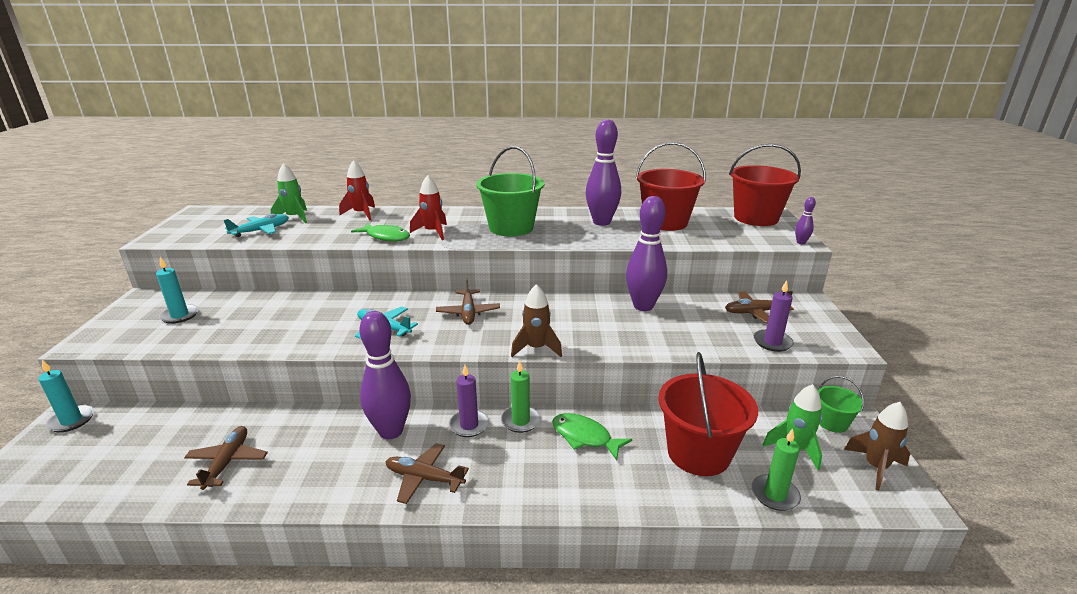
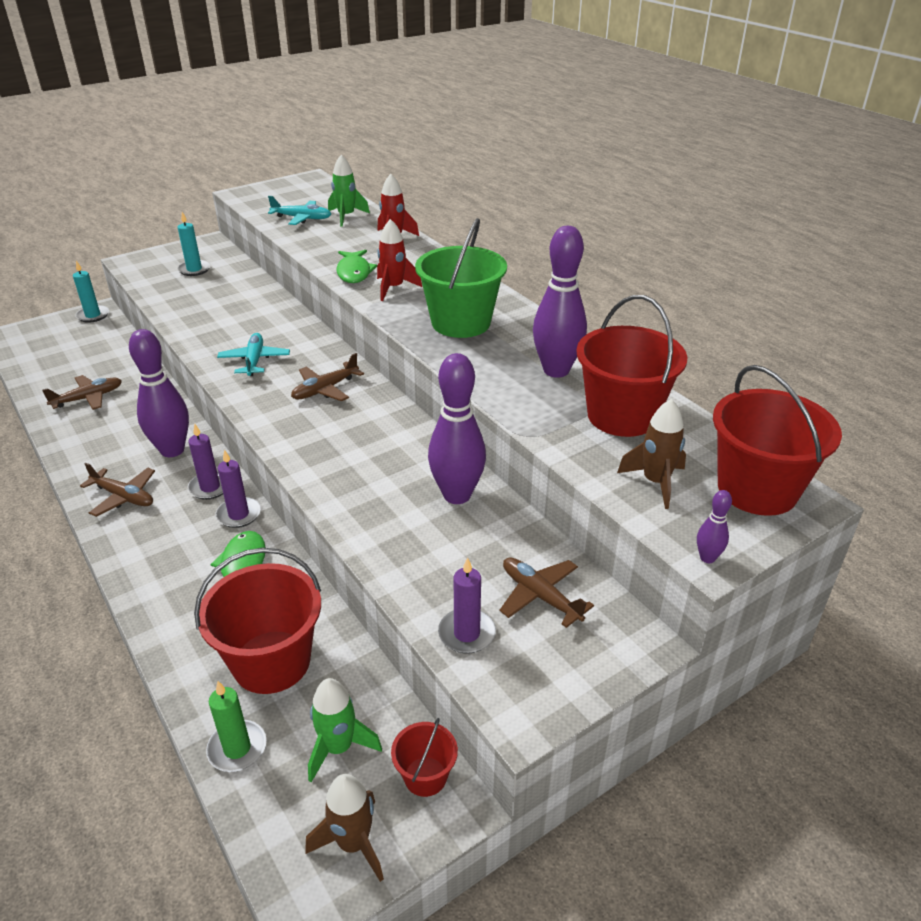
camera: 55 degrees right, 10 degrees up
brown plane [385,443,469,504] -> brown plane turned 135 degrees clockwise [80,463,155,517]
green candle [501,360,541,433] -> purple candle [215,450,261,528]
brown rocket [511,284,562,357] -> brown rocket moved to [617,399,686,509]
green bucket [817,376,864,433] -> red bucket [391,718,458,797]

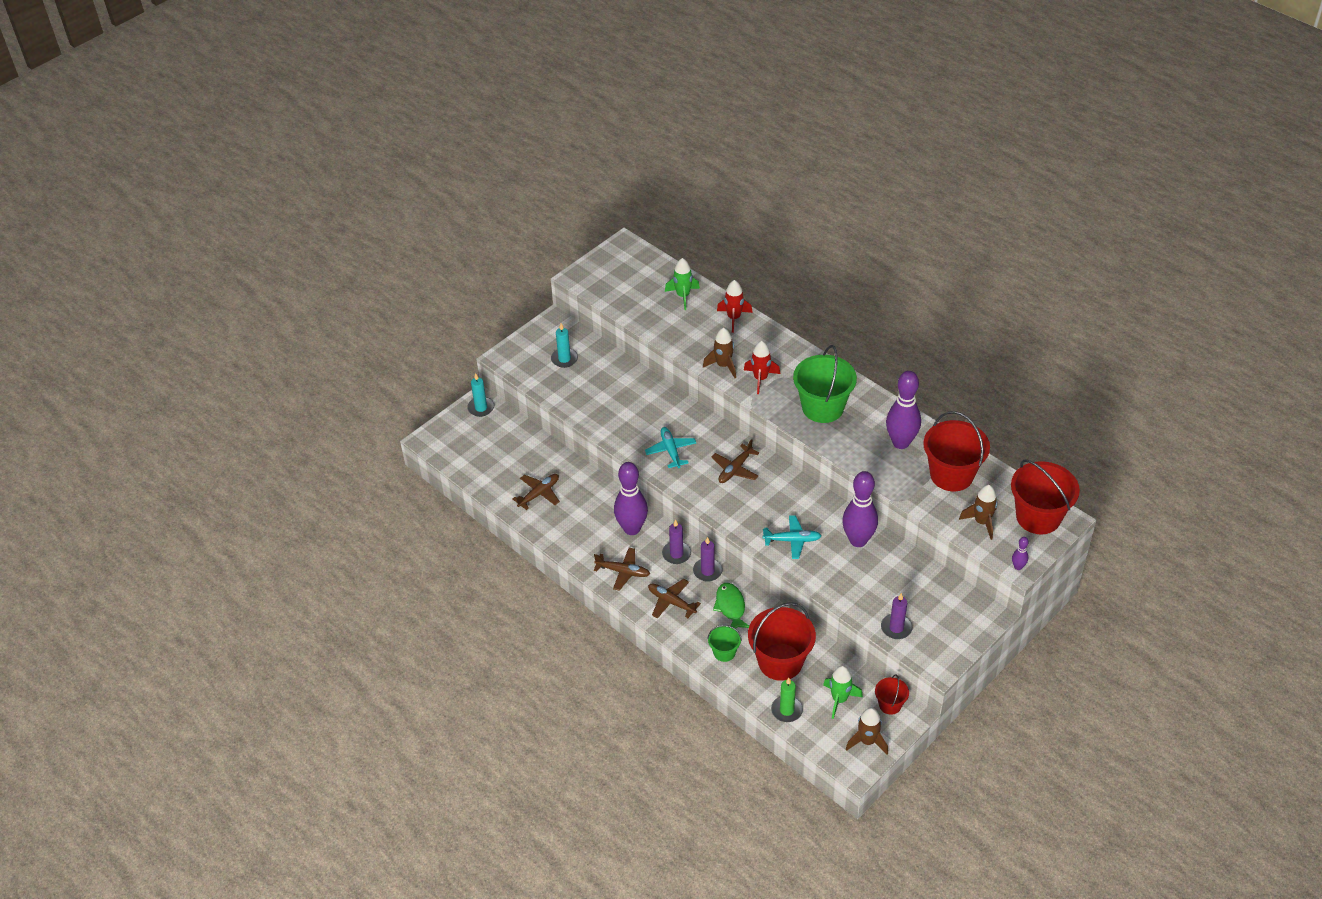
camera: 10 degrees left, 10 degrees up
turquoise plane [268,196,331,225] -> turquoise plane moved to [763,515,821,559]
green fish [336,250,377,283] -> brown rocket [703,328,736,378]
brown plane [499,558,594,628] -> brown plane moved to [648,579,701,619]
none -> green bucket [707,625,742,662]

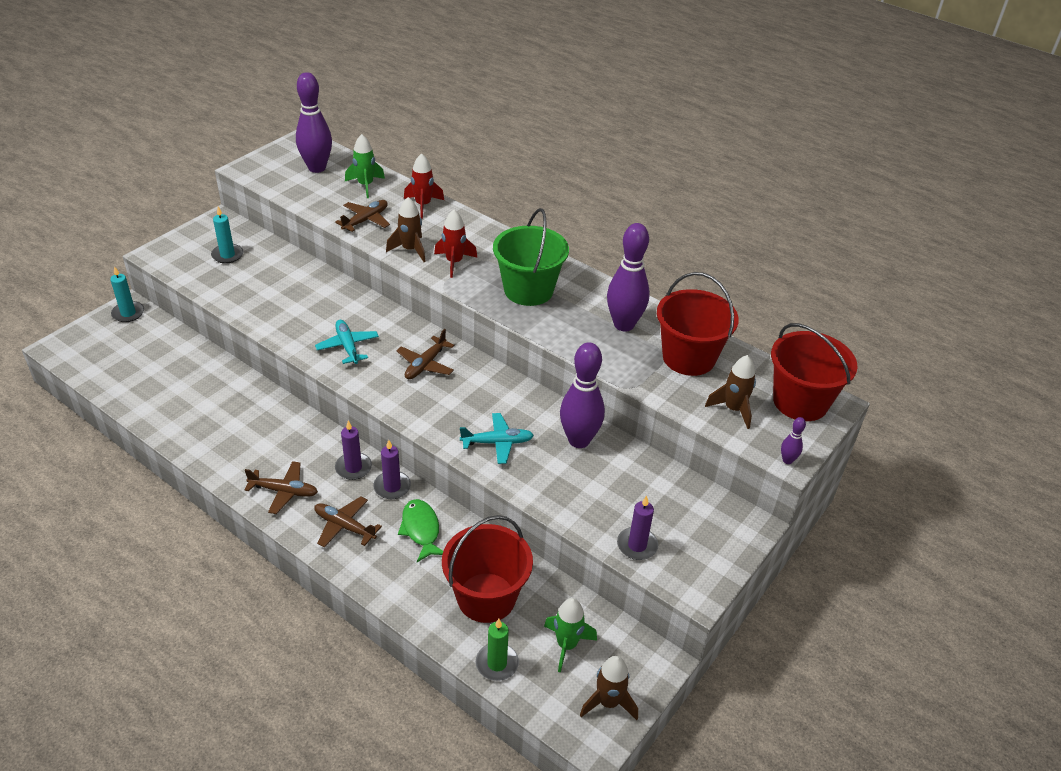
camera: 10 degrees left, 5 degrees down
brown plane [513,474,560,510] -> brown plane moved to [335,200,390,232]
purple bowling pin [614,462,648,535] -> purple bowling pin moved to [296,72,332,173]
green bucket [707,625,742,662] -> none
red bucket [875,674,909,715] -> none

